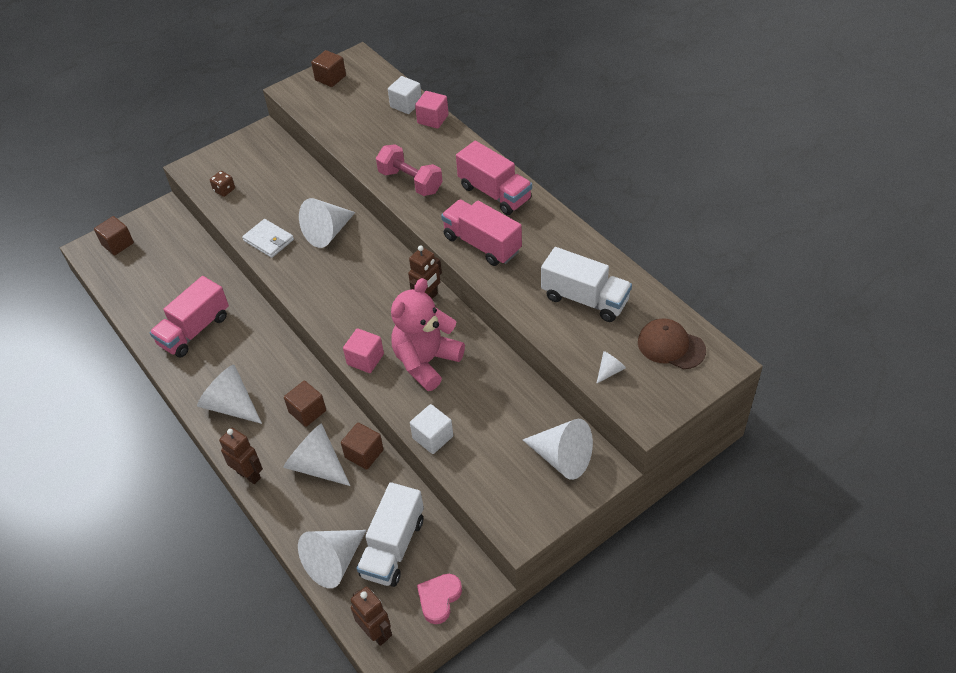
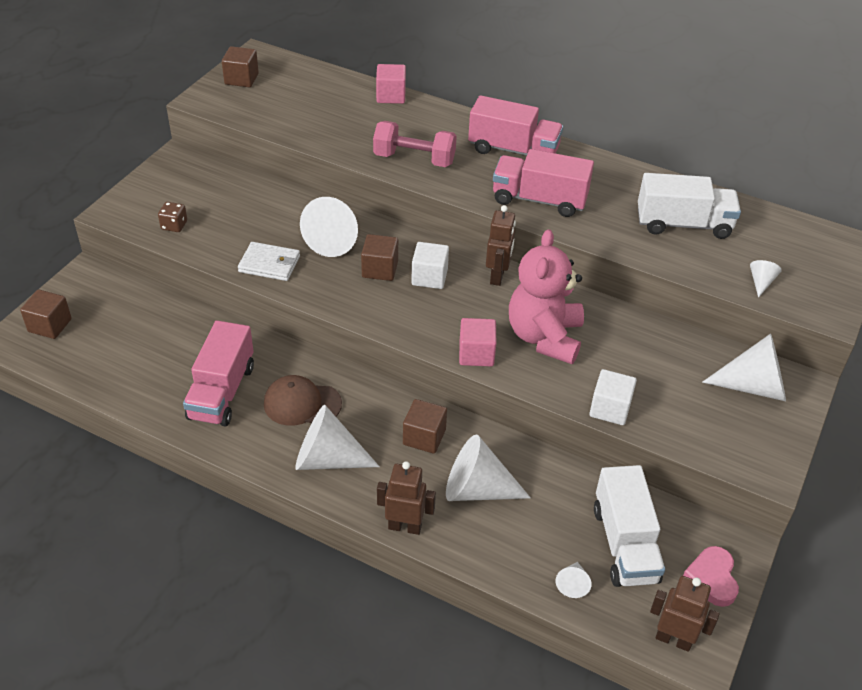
camera: 30 degrees left, 5 degrees down
white cone [298,530,366,588] -> white cone [556,562,592,598], size x0.47
brown cube [341,423,384,470] -> brown cube moved to [361,234,398,281]
white cube [388,76,422,114] -> white cube moved to [411,242,449,289]
brown cap [638,318,706,369] -> brown cap moved to [264,375,342,426]

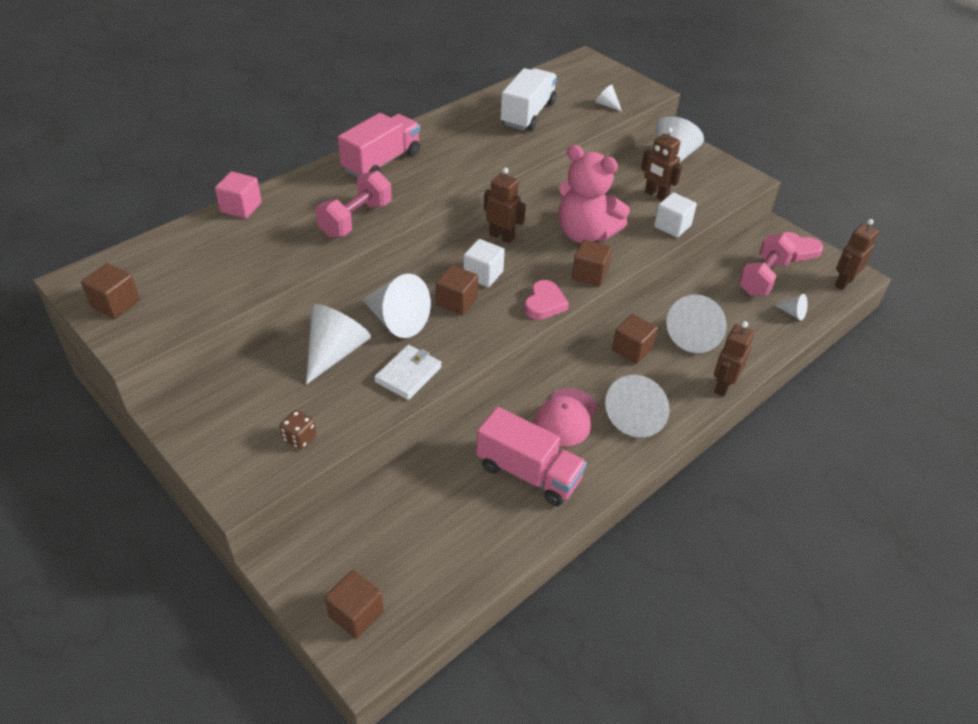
camera: 70 degrees left, 0 degrees up
brown cap [264,375,342,426] -> pink cap [535,388,598,446]
pink cube [459,318,496,367] -> brown cube [572,239,612,287]
pink truck [493,149,594,217] -> none
white truck [594,465,665,587] -> pink dumbbell [739,234,796,296]
none -> white cone [306,304,371,385]
none -> pink heart [524,280,569,320]
none -> brown robot [641,128,682,201]

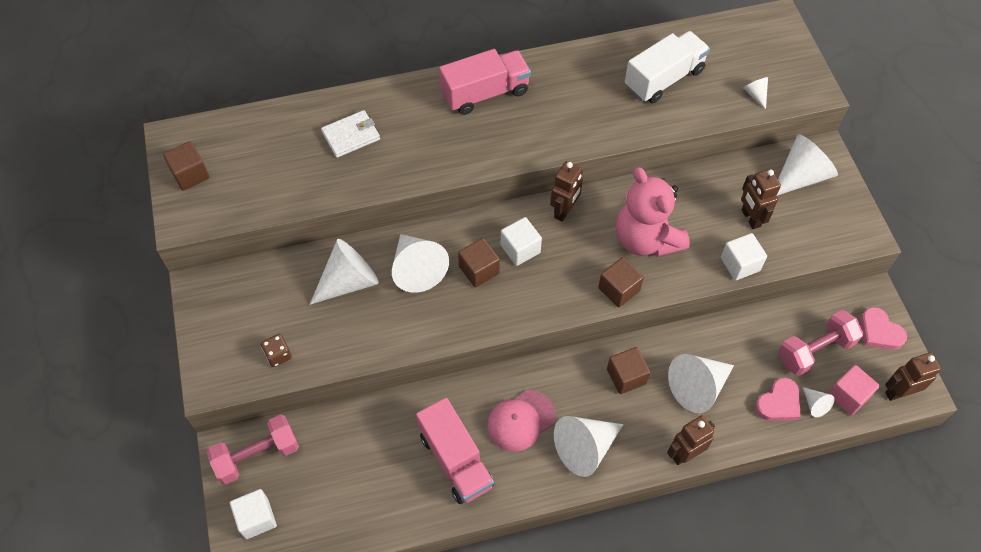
camera: 30 degrees right, 15 degrees up
pink cube [215,171,262,219] -> pink cube moved to [828,365,880,415]
pink dumbbell [316,171,392,238] -> pink dumbbell moved to [207,414,299,485]
brown cube [325,570,384,639] -> white cube [230,489,277,539]
white wallet [374,345,442,400] -> white wallet moved to [321,110,380,158]
brown robot [484,167,526,243] -> brown robot turned 60 degrees clockwise [550,161,583,222]
pink heart [524,280,569,320] -> pink heart moved to [755,378,800,421]

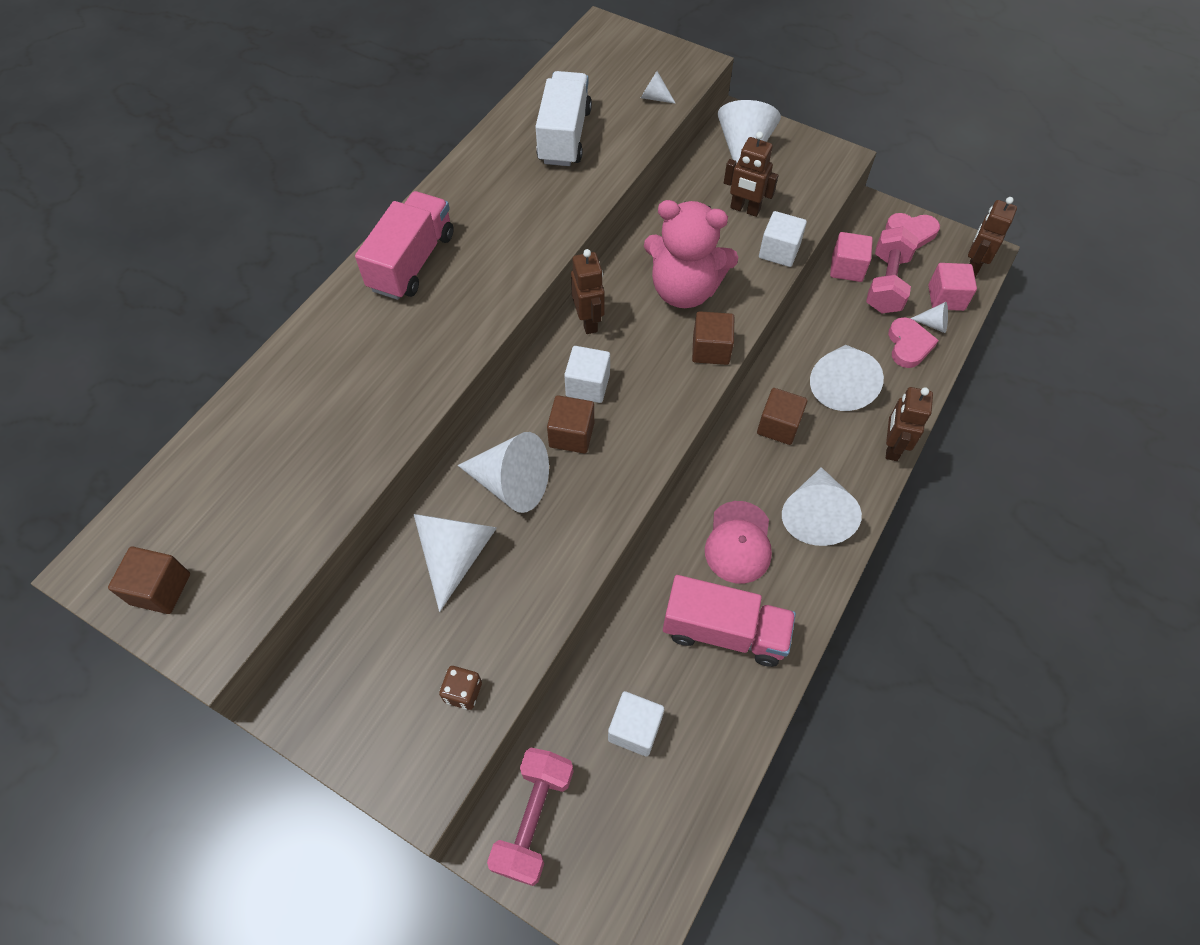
camera: 45 degrees left, 0 degrees up
white cube [230,489,277,539] -> white cube moved to [608,691,664,757]
white wallet [321,110,380,158] -> none
none -> pink cube [830,232,873,282]

